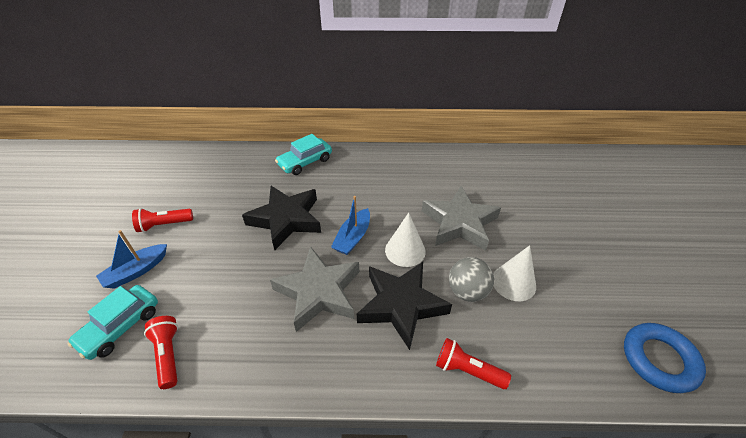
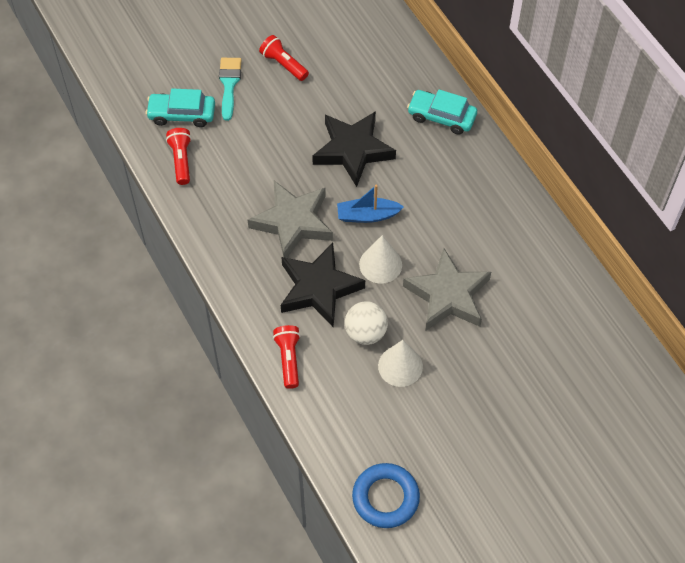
camera: 60 degrees right, 15 degrees up
blue boat [96,230,167,289] -> turquoise brush [219,58,241,121]
red flashlight [144,316,178,389] -> red flashlight turned 45 degrees counterclockwise [166,128,191,185]
grey ball [449,257,494,302] -> white ball [345,301,388,345]

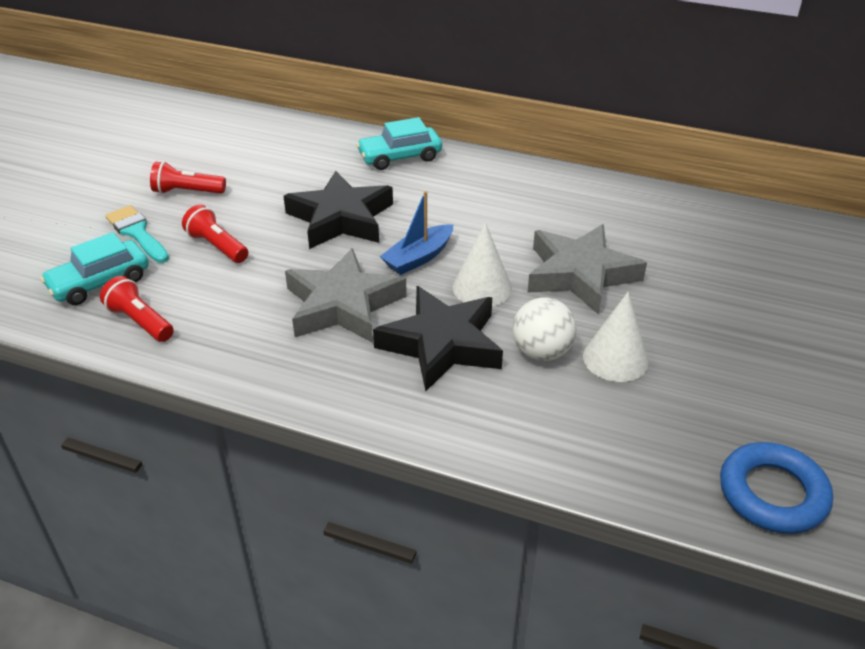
camera: 40 degrees left, 20 degrees down
red flashlight [273,325,301,389] -> red flashlight moved to [182,205,248,263]

